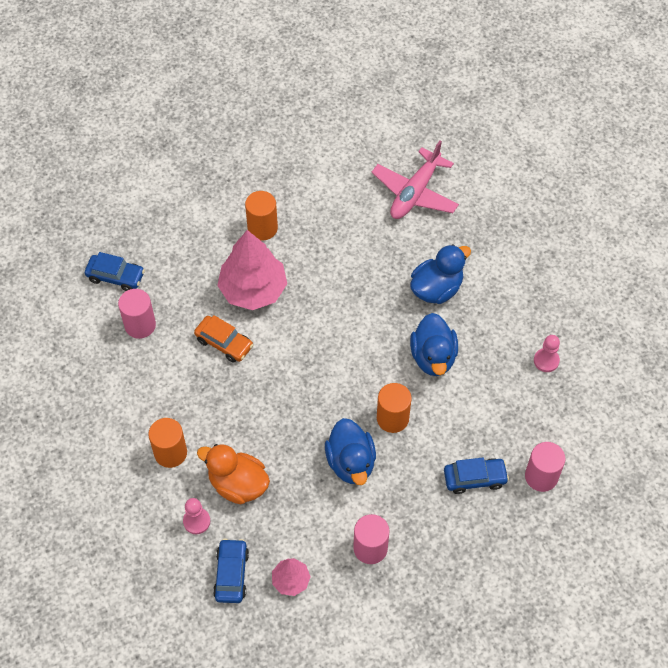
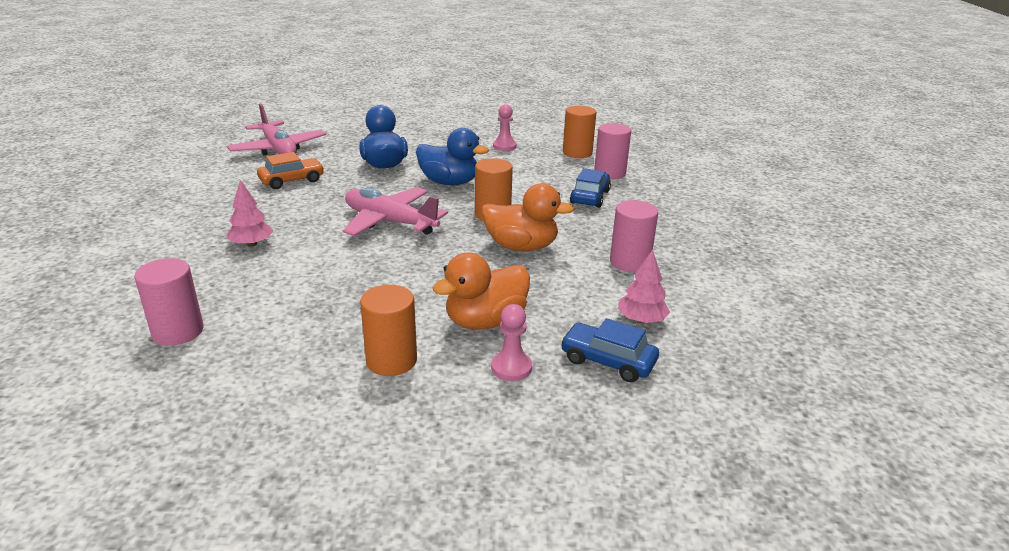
camera: 65 degrees left, 30 degrees down
blue car [85,252,145,291] -> none
orange car [194,315,253,363] -> orange car moved to [257,152,324,189]
pink tree [217,230,287,310] -> pink tree [227,180,274,247], size x0.50
orange cylinder [245,191,278,240] -> orange cylinder moved to [563,106,596,158]
blue duck [325,418,376,485] -> orange duck [482,183,574,251]
none -> pink plane [343,187,448,236]

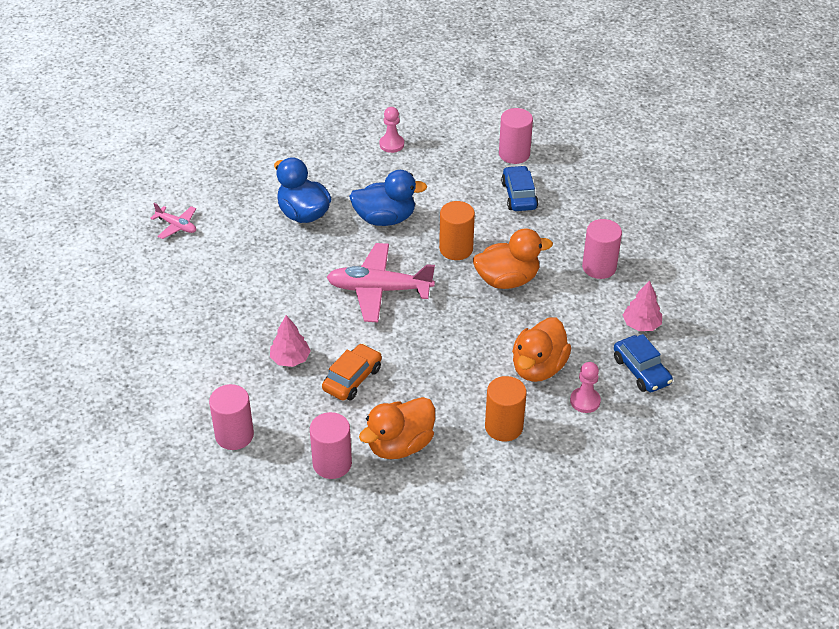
camera: 25 degrees left, 15 degrees up
pink plane [227,104,326,156] -> pink plane [150,203,196,239], size x0.50
orange car [257,152,324,189] -> orange car moved to [322,343,382,401]
blue car [560,318,659,382] -> blue car turned 120 degrees counterclockwise [614,334,673,392]
orange cylinder [563,106,596,158] -> none
none -> pink cylinder [209,384,254,450]
none -> orange duck [359,397,435,459]

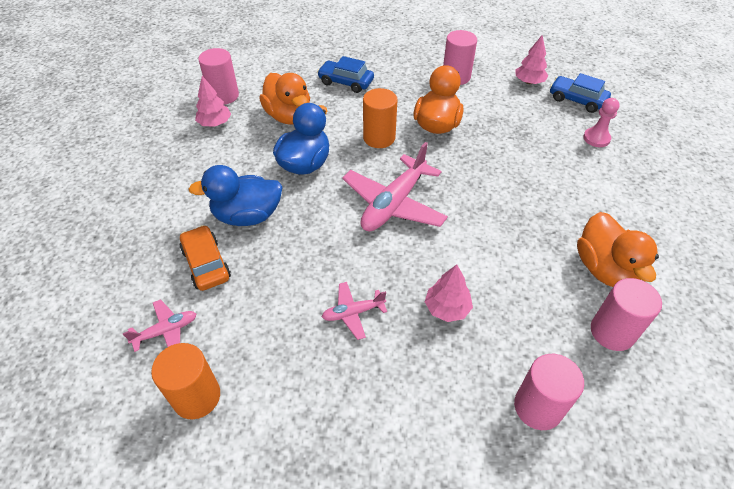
camera: 60 degrees left, 5 degrees up
orange car [322,343,382,401] -> orange car moved to [179,225,231,291]
pink pawn [379,107,404,153] -> pink tree [195,76,231,127]
orange cylinder [485,376,527,442] -> orange cylinder moved to [151,343,220,419]
pink cylinder [499,108,533,164] -> pink cylinder moved to [198,48,239,105]
orange duck [512,317,571,382] -> orange duck moved to [259,73,310,124]
blue car [614,334,673,392] -> blue car turned 150 degrees counterclockwise [550,73,611,113]
none -> pink plane [322,282,387,340]

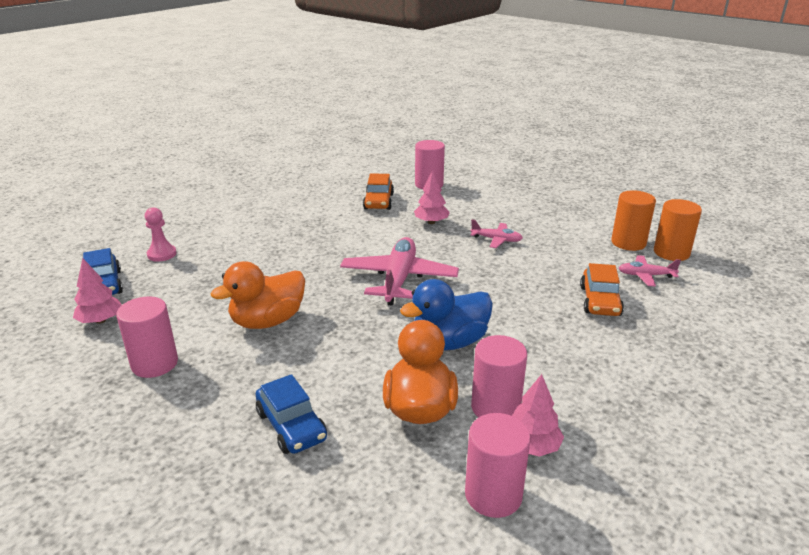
camera: 145 degrees left, 20 degrees down
blue duck [188,165,283,226] -> none
pink plane [342,142,448,231] -> pink plane turned 60 degrees counterclockwise [340,237,459,306]
orange cylinder [363,88,397,148] -> orange cylinder moved to [654,199,702,261]
orange duck [577,212,659,287] -> none
pink cylinder [591,278,662,351] -> pink cylinder moved to [471,335,527,418]
none -> orange car [363,173,394,210]

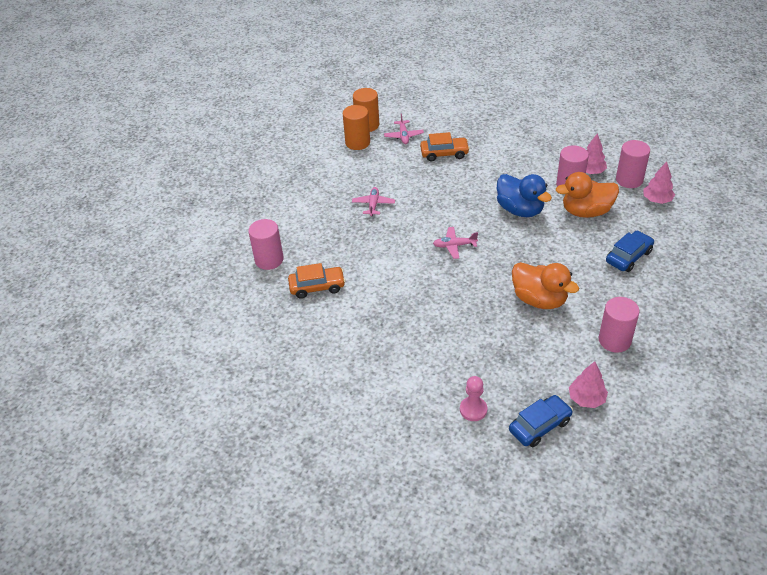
camera: 100 degrees left, 15 degrees up
pink plane [340,237,459,306] -> pink plane [433,227,478,259], size x0.50
pink tree [414,170,450,224] -> pink tree moved to [643,162,675,204]

